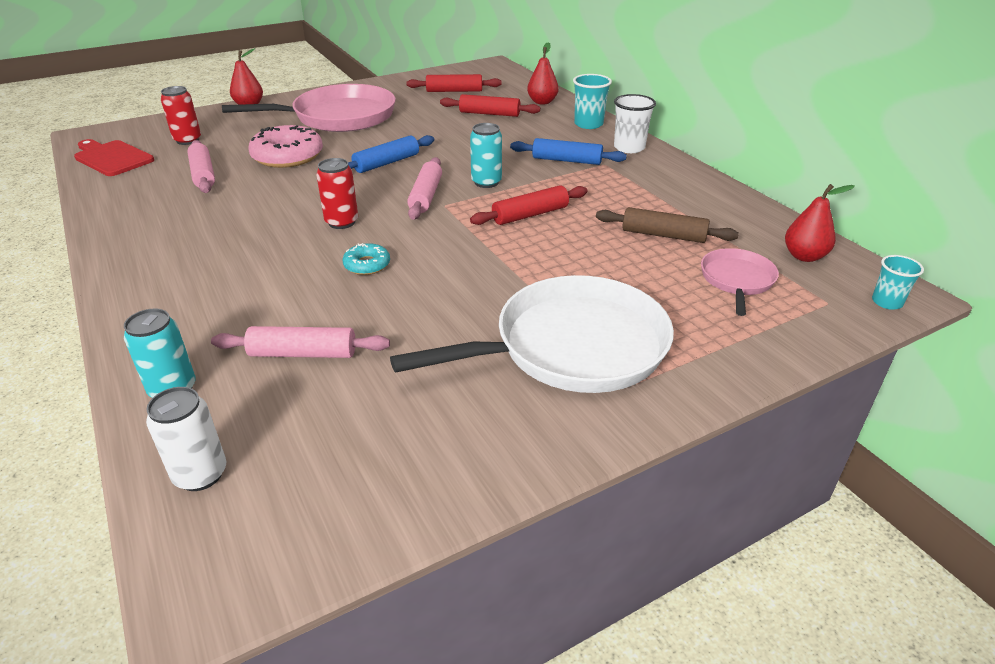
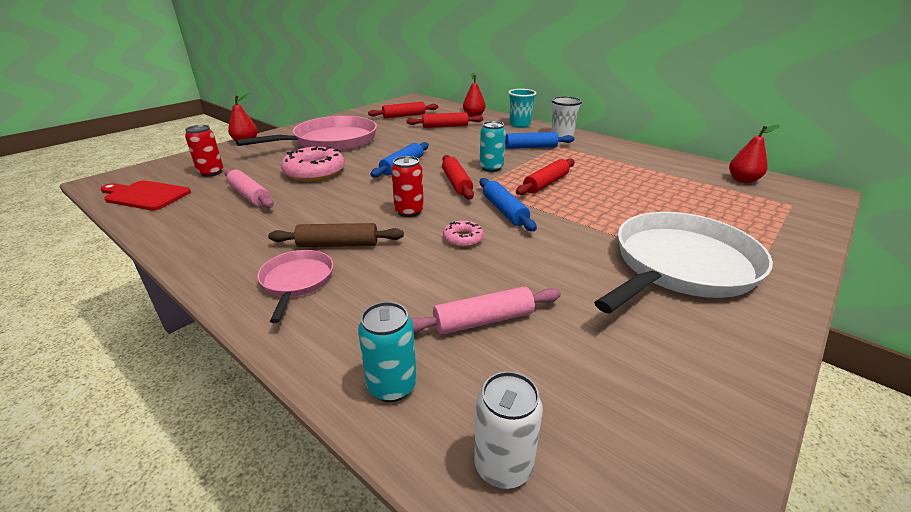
camera: 20 degrees left, 5 degrees down
turquoise donut [343,243,390,275] -> pink donut [443,221,484,247]
pink rolling pin [407,157,442,220] -> red rolling pin [442,155,474,199]
brown rolling pin [596,207,739,243] -> brown rolling pin moved to [268,223,404,247]
pink pan [701,248,779,316] -> pink pan moved to [257,250,333,323]
turquoise cup [872,255,924,310] -> none
none -> blue rolling pin [480,178,537,231]

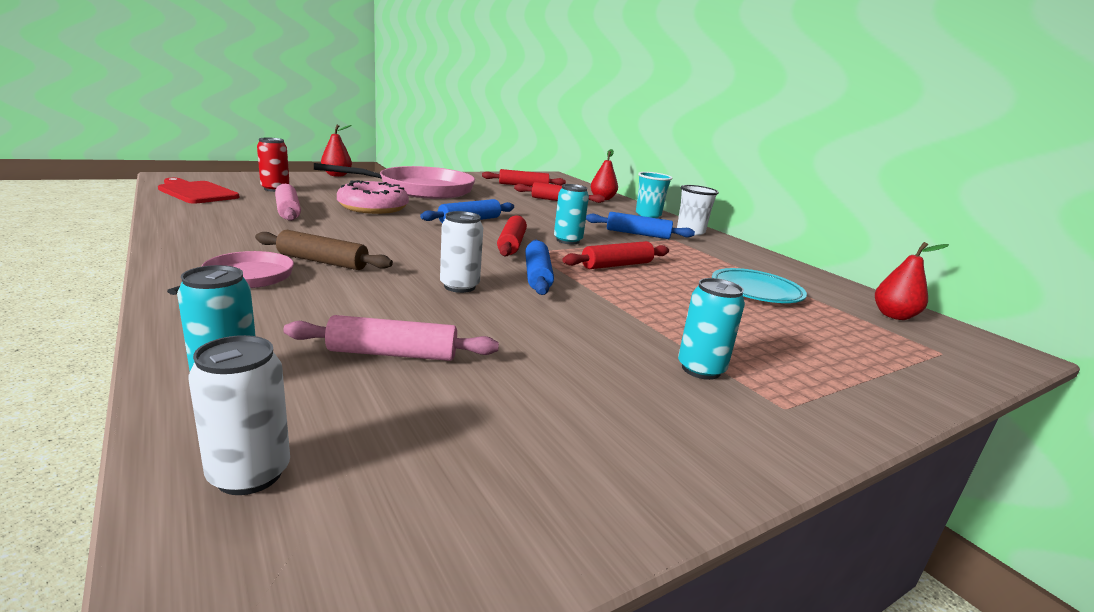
camera: 15 degrees right, 10 degrees down
red can [391,156,424,217] -> none
pink donut [443,221,484,247] -> white can [440,211,483,293]
white pan [594,212,773,314] -> turquoise can [678,278,745,380]
none -> turquoise plate [712,268,807,303]

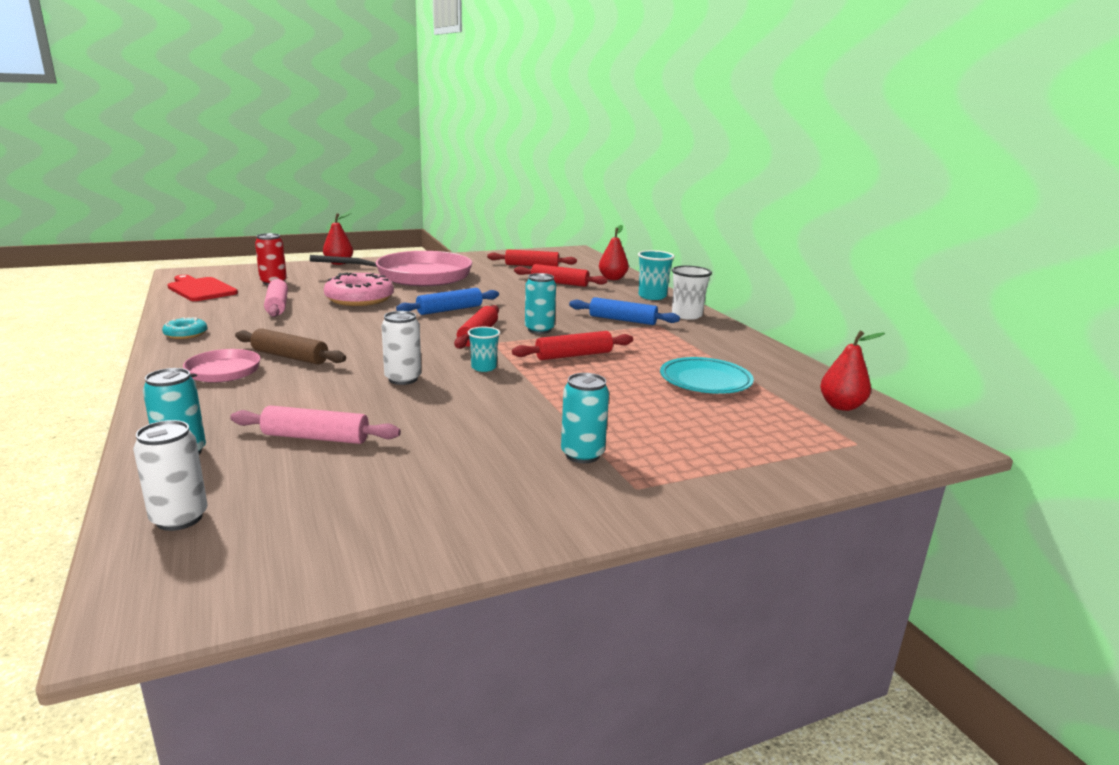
camera: 10 degrees right, 0 degrees up
blue rolling pin [525,240,554,295] -> turquoise cup [467,327,501,372]
none -> turquoise donut [162,317,207,339]

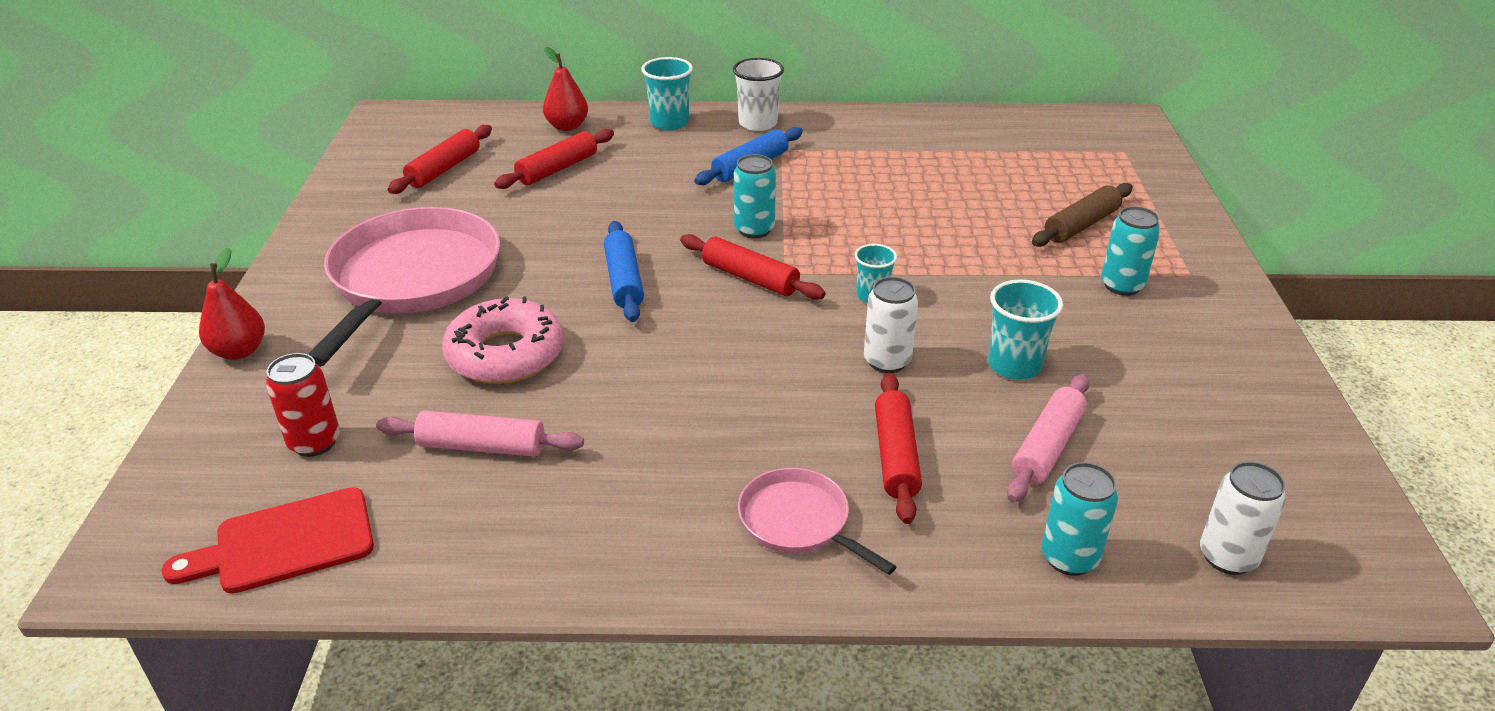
camera: 65 degrees left, 15 degrees up
turquoise donut [162,317,207,339] -> none
brown rolling pin [235,328,346,365] -> brown rolling pin moved to [1032,183,1133,247]
red rolling pin [512,331,633,360] -> red rolling pin moved to [875,373,922,524]
turquoise plate [660,357,754,394] -> none
red pear [820,331,885,411] -> none
none -> turquoise cup [988,279,1063,380]

